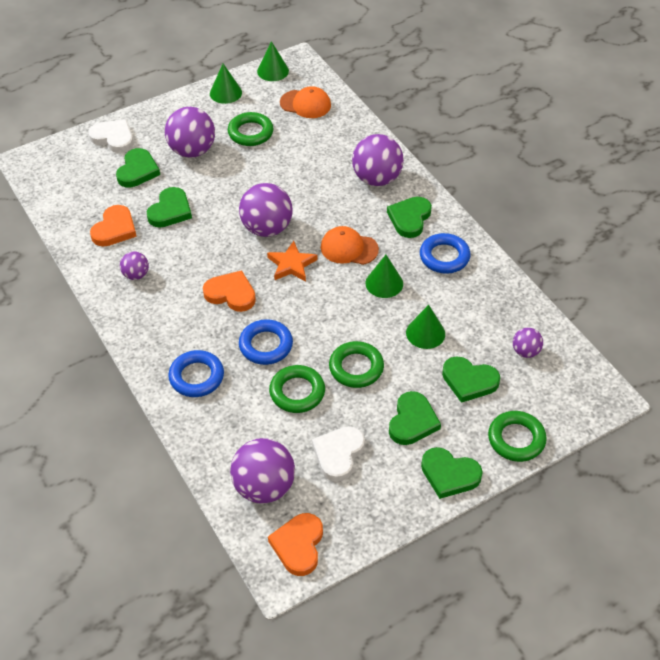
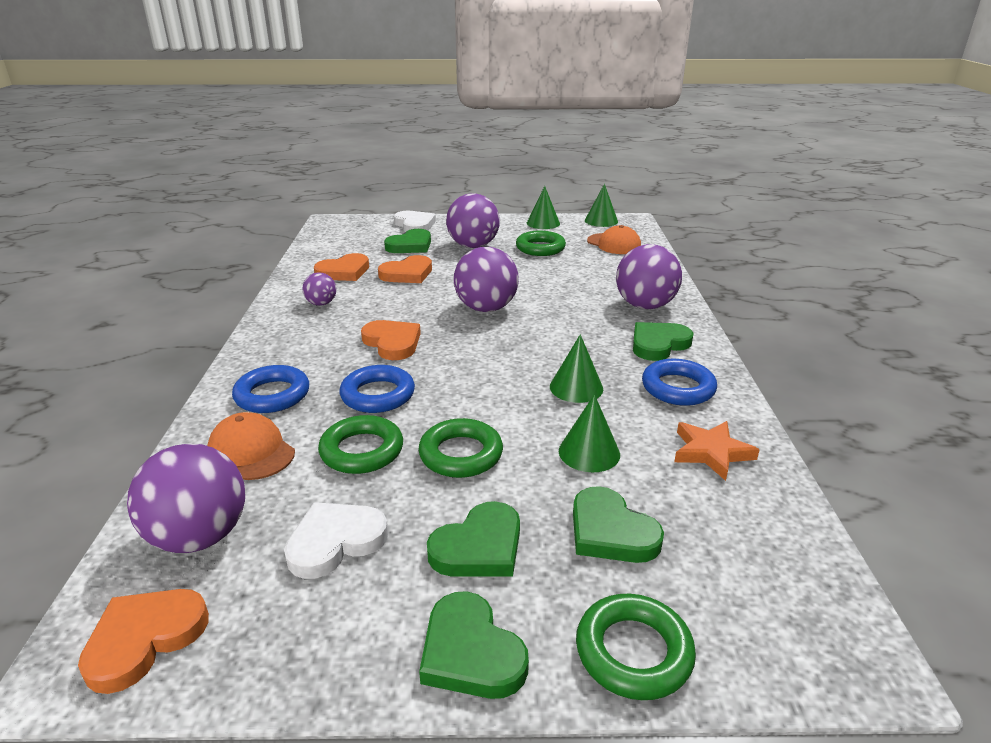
camera: 30 degrees right, 20 degrees down
green heart [147,187,192,228] -> orange heart [378,255,432,283]
orange star [267,241,317,281] -> orange star moved to [674,421,760,481]
orange cap [321,226,379,265] -> orange cap moved to [207,412,295,480]
purple ball [513,328,543,358] -> none

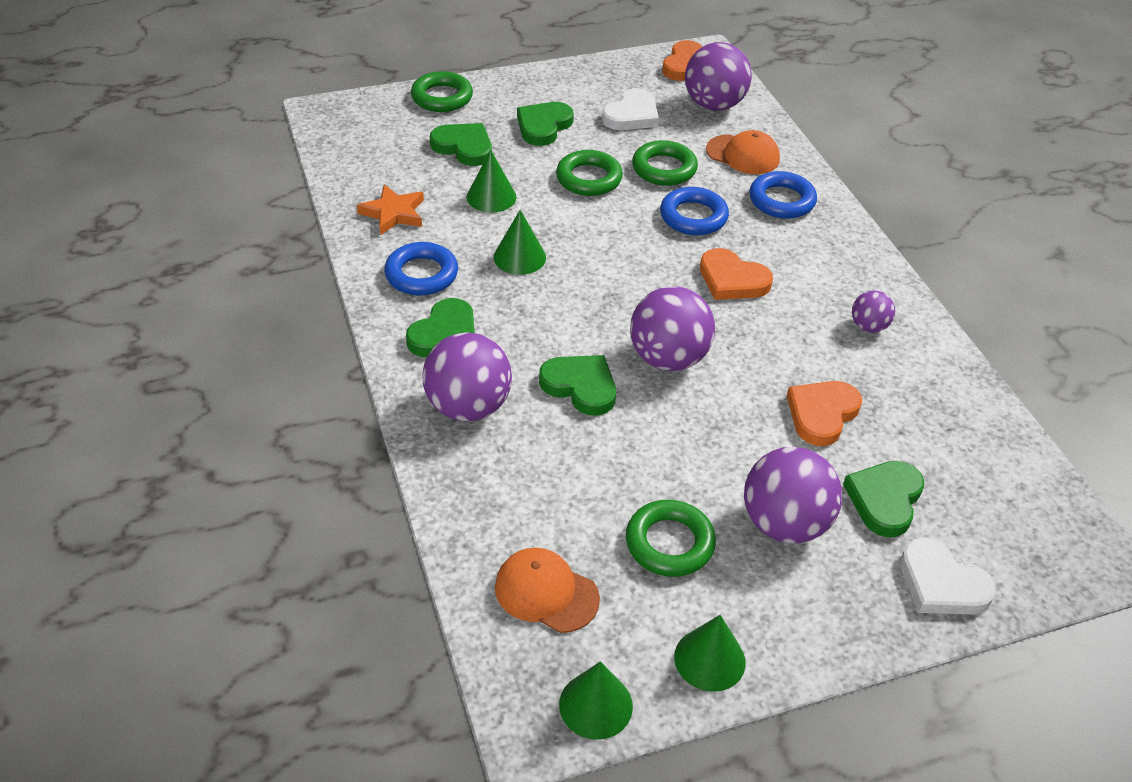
camera: 160 degrees right, 15 degrees up
orange heart [314,253,369,281] -> none
green heart [419,591,529,699] -> green heart moved to [539,355,616,416]

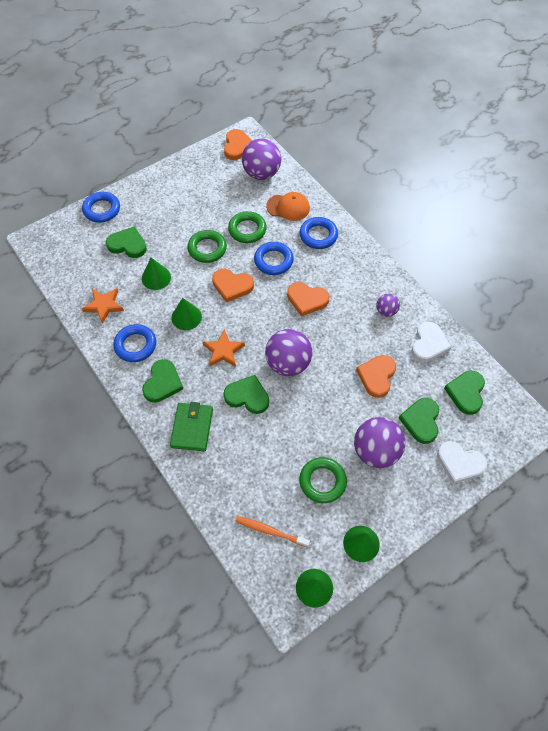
camera: 15 degrees left, 15 degrees up
green ring [411,71,473,112] -> blue ring [82,192,120,223]
purple ball [423,332,512,421] -> green wallet [170,402,213,452]
orange cap [495,547,600,633] -> orange toothbrush [236,516,310,548]
green heart [517,102,574,146] -> green heart moved to [444,371,485,415]
white heart [602,88,659,130] -> white heart moved to [412,321,451,362]
none -> orange star [203,329,245,367]
none -> orange heart [212,269,254,302]

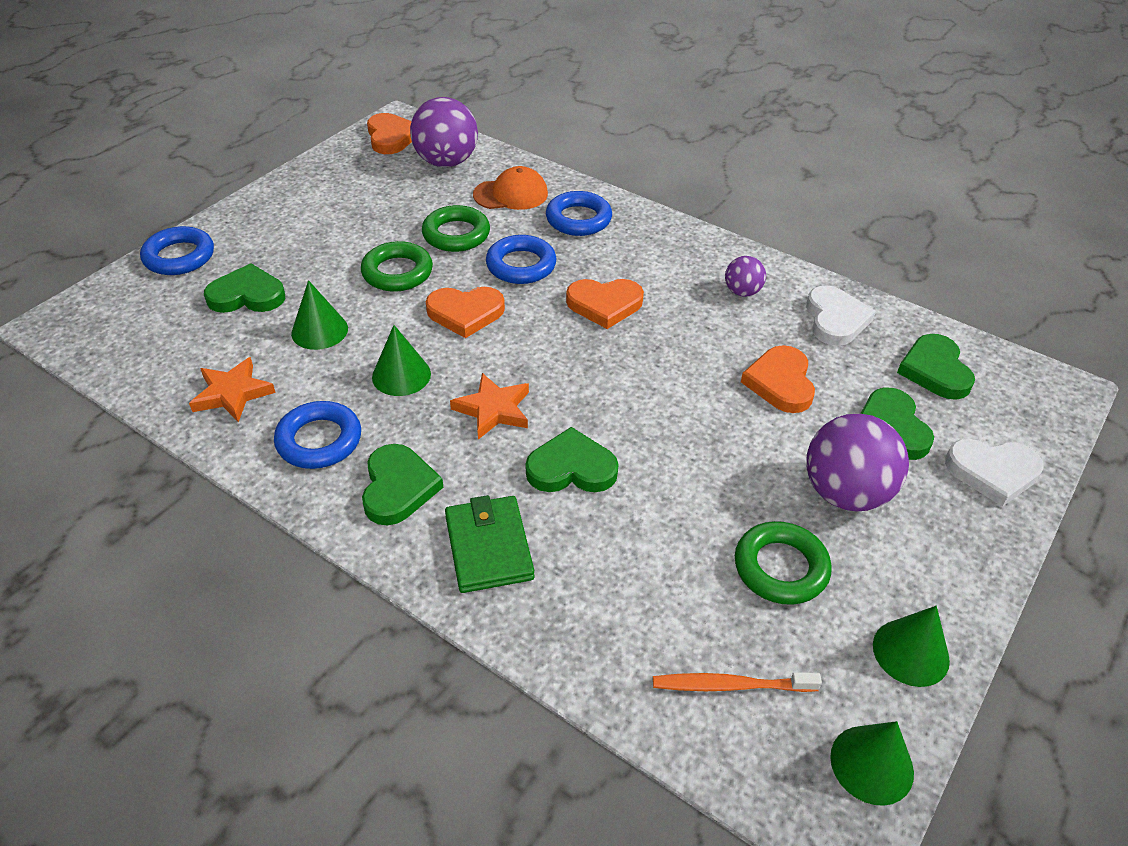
camera: 20 degrees left, 15 degrees down
purple ball [265,329,312,376] -> none

